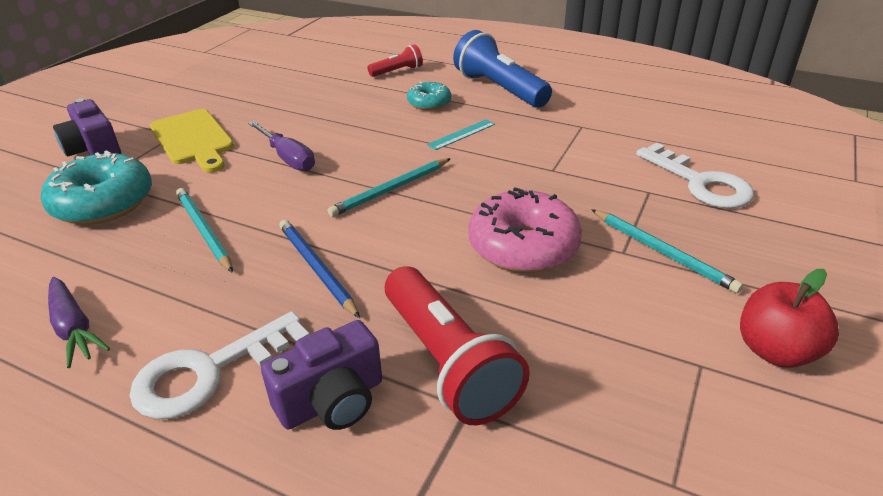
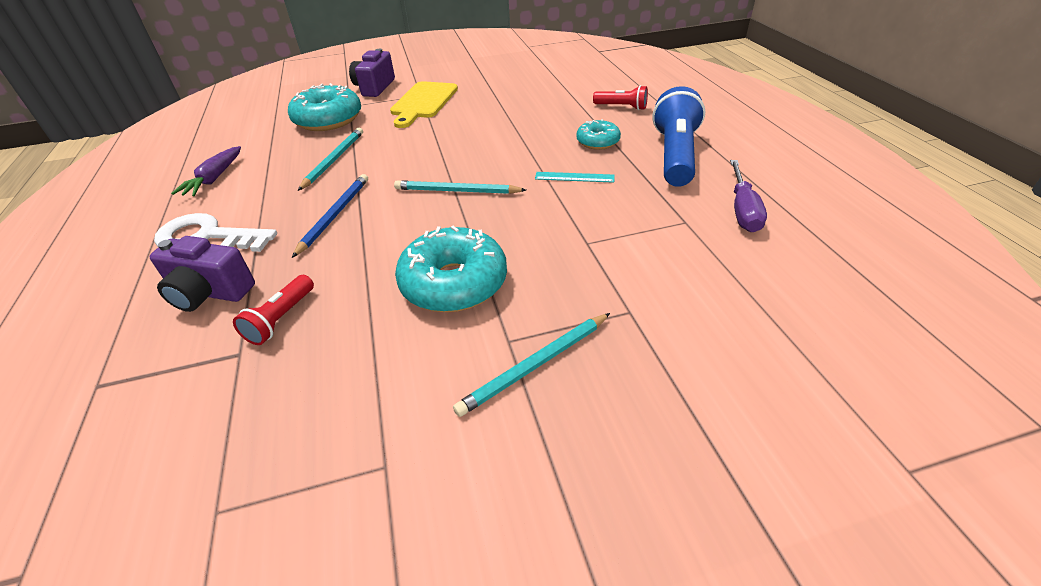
camera: 50 degrees right, 5 degrees up
purple screwdriver [248,121,315,171] -> purple screwdriver moved to [730,160,767,232]
red flashlight [385,266,530,425] -> red flashlight [233,275,314,345], size x0.52
pink donut [468,187,582,273] -> turquoise donut [395,225,507,312]
turquoise pencil [591,209,744,293] -> turquoise pencil turned 45 degrees clockwise [453,313,610,417]
white key [636,143,754,208] -> none
red apple [740,269,839,368] -> none

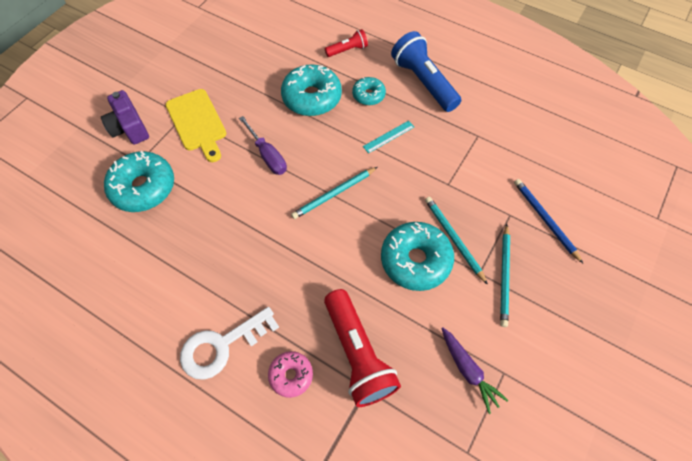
camera: 45 degrees left, 20 degrees up
purple camera [150,236,255,312] -> pink donut [268,351,313,398]
purple carrot [171,146,241,196] -> purple carrot moved to [441,327,508,414]
red flashlight [233,275,314,345] -> red flashlight [324,289,401,407], size x1.93
blue pencil [292,174,368,258] -> blue pencil moved to [514,179,583,263]
turquoise pencil [298,128,363,191] -> turquoise pencil moved to [425,197,488,285]
purple screwdriver [730,160,767,232] -> purple screwdriver moved to [239,116,287,175]
none -> turquoise donut [281,64,342,116]

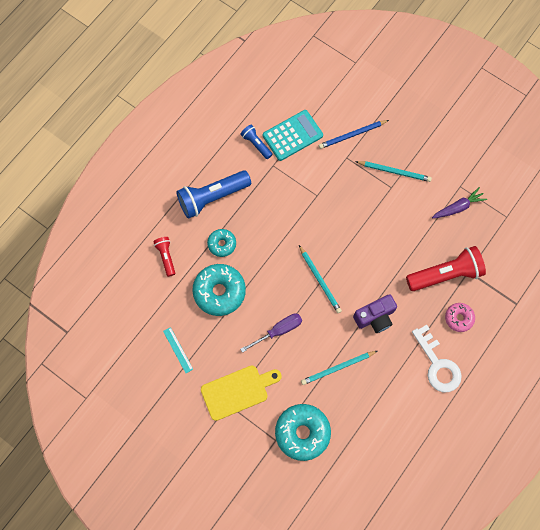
camera: 85 degrees left, 10 degrees up
purple camera [101,90,149,145] -> purple camera moved to [353,294,397,333]
turquoise ruler [363,121,414,153] -> turquoise ruler moved to [163,327,193,373]
turquoise donut [381,222,454,291] -> none
turquoise pencil [425,197,488,285] -> turquoise pencil moved to [301,351,377,385]
none -> blue flashlight [240,125,273,159]
none -> turquoise calculator [263,110,323,161]

